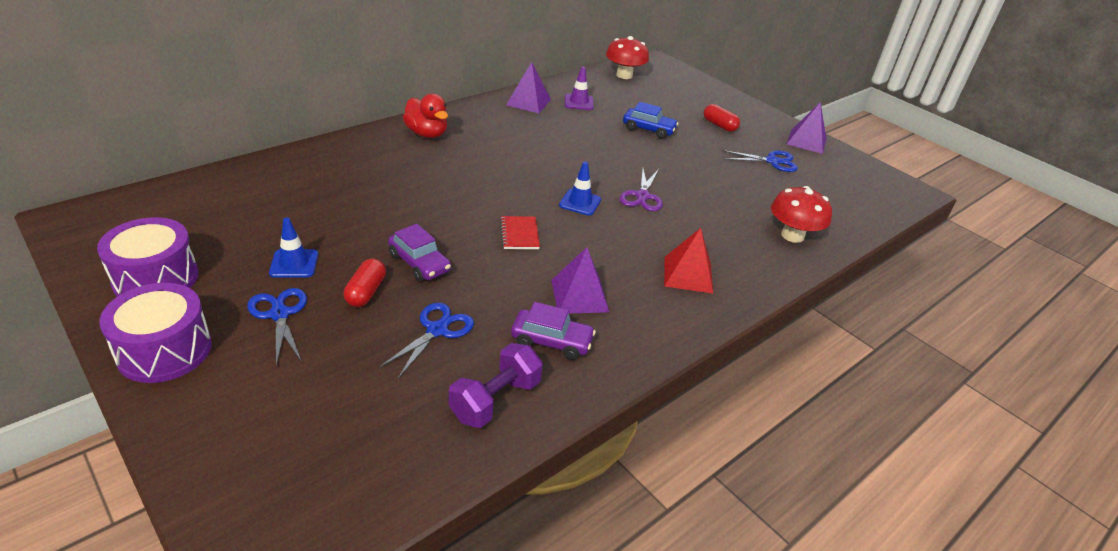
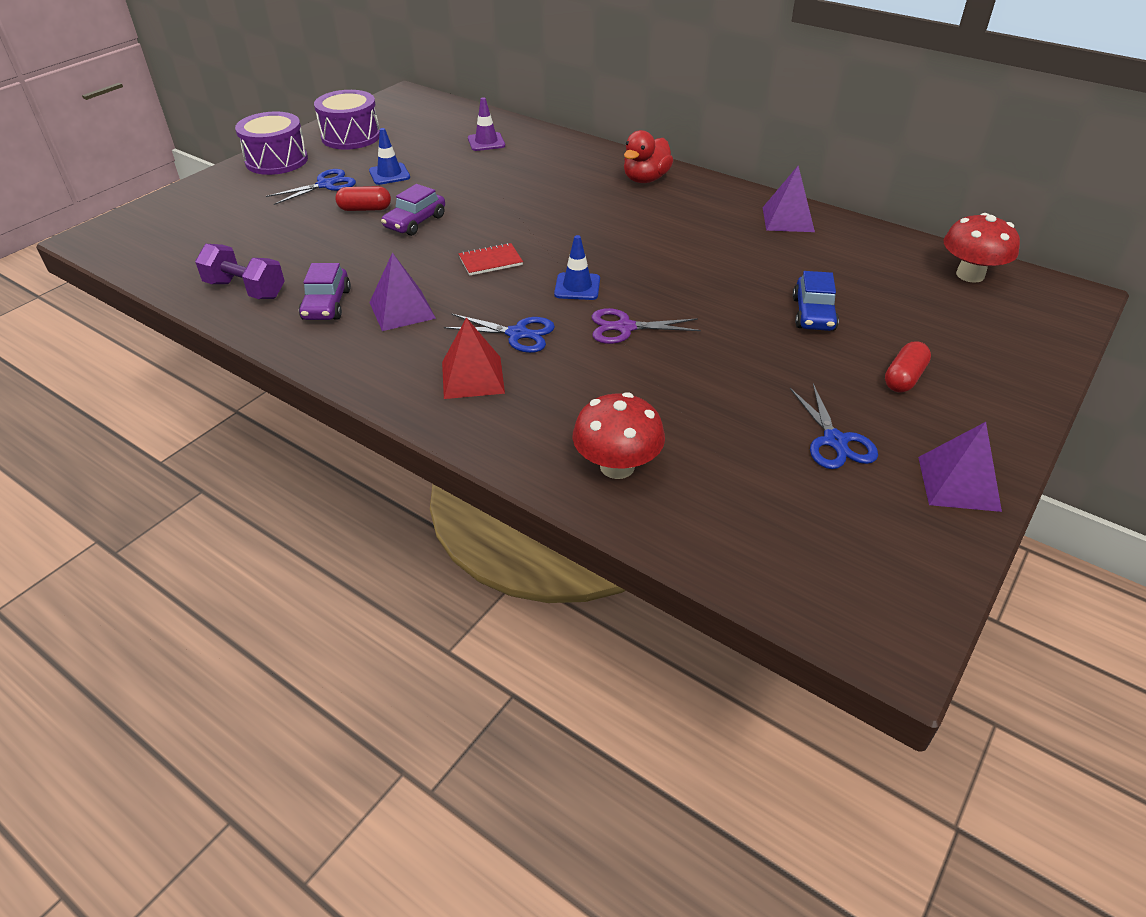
camera: 80 degrees right, 5 degrees up
blue scissors [379,302,474,378] -> blue scissors moved to [444,314,555,353]
purple traffic cone [565,67,594,110] -> purple traffic cone moved to [468,97,505,151]

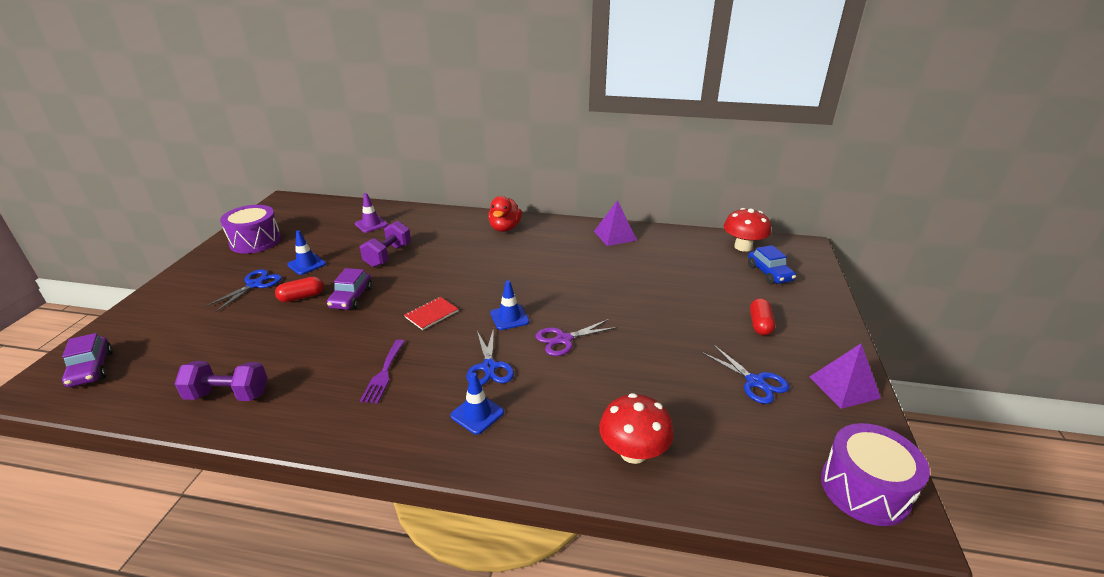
camera: 25 degrees left, 10 degrees down
purple drum [235,111,308,175] -> purple drum moved to [821,423,930,526]
purple car [299,263,351,320] -> purple car moved to [62,333,113,388]
purple pyramid [369,252,436,331] -> purple fork [360,339,405,404]
red pyramid [442,318,505,399] -> blue traffic cone [450,373,504,435]
blue scissors [444,314,555,353] -> blue scissors turned 90 degrees clockwise [467,328,514,386]
blue car [793,271,839,331] -> blue car moved to [748,245,796,284]
none -> purple dumbbell [360,221,411,267]

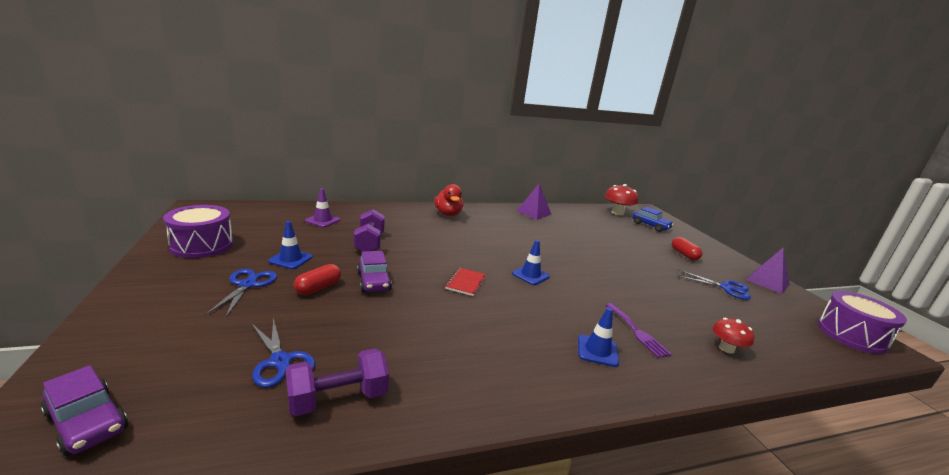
camera: 30 degrees left, 10 degrees down
purple fork [360,339,405,404] -> purple fork moved to [605,303,672,358]
blue scissors [467,328,514,386] -> blue scissors moved to [252,318,315,388]
purple scissors [536,319,617,356] -> none
red mushroom [599,393,674,464] -> red mushroom [712,318,754,354], size x0.62

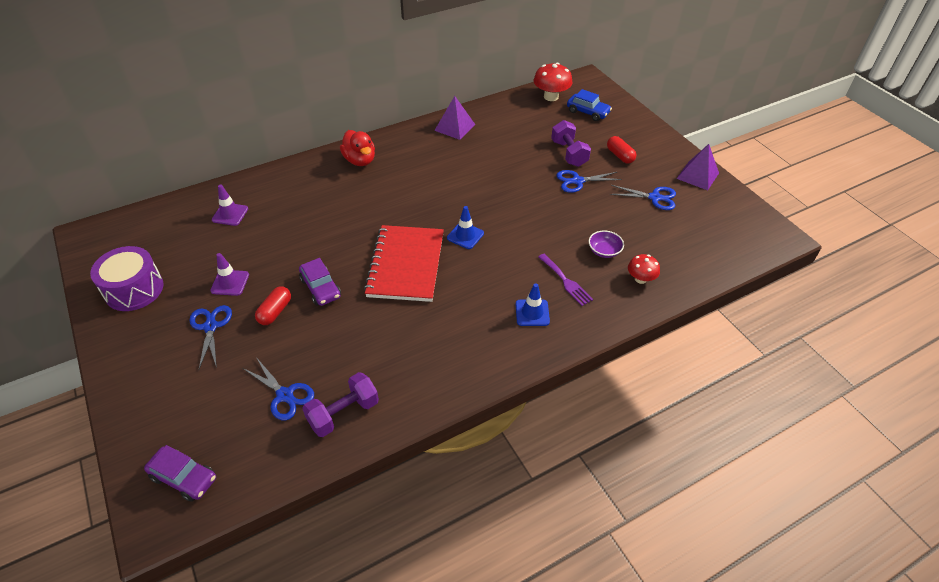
camera: 10 degrees left, 25 degrees up
blue traffic cone [268,221,312,269] -> purple traffic cone [210,253,249,296]
purple dumbbell [354,209,385,251] -> purple dumbbell moved to [551,120,591,167]
red notebook [445,268,486,296] -> red notebook [364,225,444,302], size x2.29
purple drum [818,291,907,354] -> none
none -> blue scissors [556,170,622,193]
none -> purple bowl [589,230,624,258]

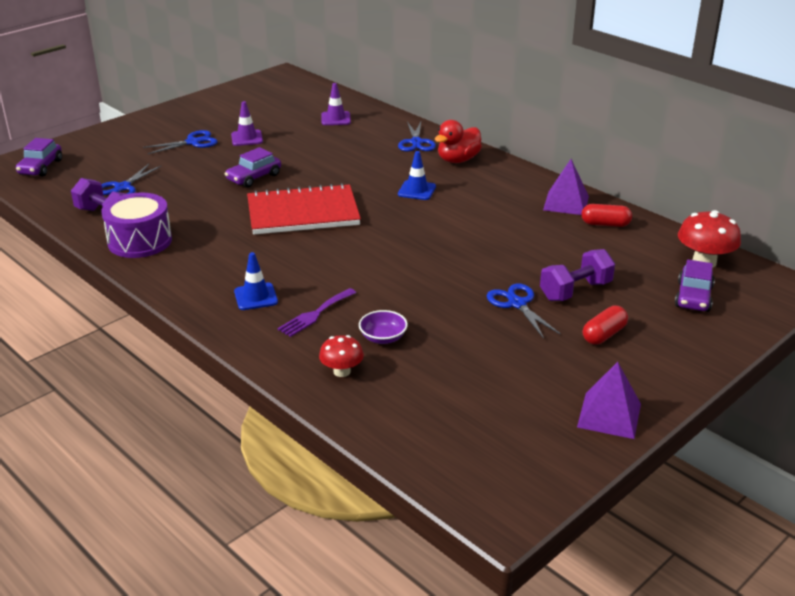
camera: 75 degrees right, 15 degrees down
purple drum [90,246,164,311] -> purple drum moved to [101,193,172,258]
red capsule [255,286,291,325] -> red capsule moved to [581,204,632,227]
blue traffic cone [447,206,484,249] -> blue traffic cone moved to [398,151,436,200]
blue car [567,89,612,121] -> purple car [675,260,715,312]
blue scissors [610,185,676,210] -> blue scissors moved to [398,122,436,152]

